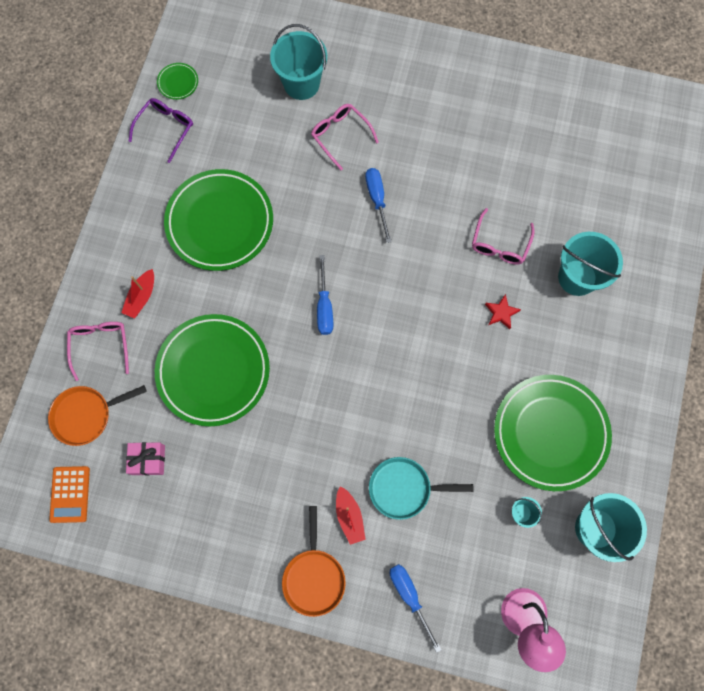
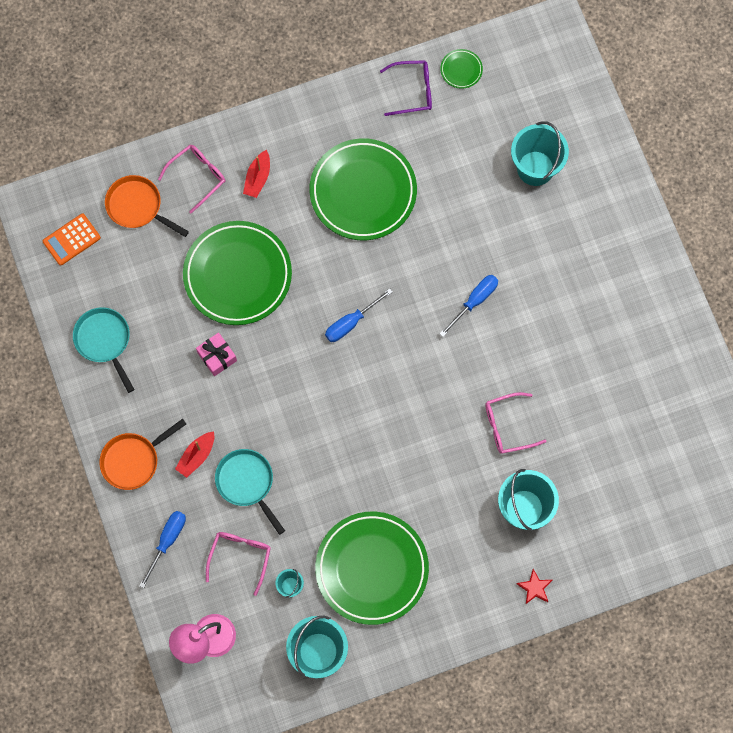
camera: 55 degrees right, 0 degrees up
red boat [121,269,154,319] -> red boat turned 60 degrees counterclockwise [243,150,270,198]
pink gift [126,442,165,475] -> pink gift moved to [196,332,237,376]
pink glasses [311,104,379,170] -> pink glasses moved to [206,532,271,596]
red star [485,294,521,329] -> red star moved to [517,569,552,604]
none -> turquoise pan [73,307,135,393]

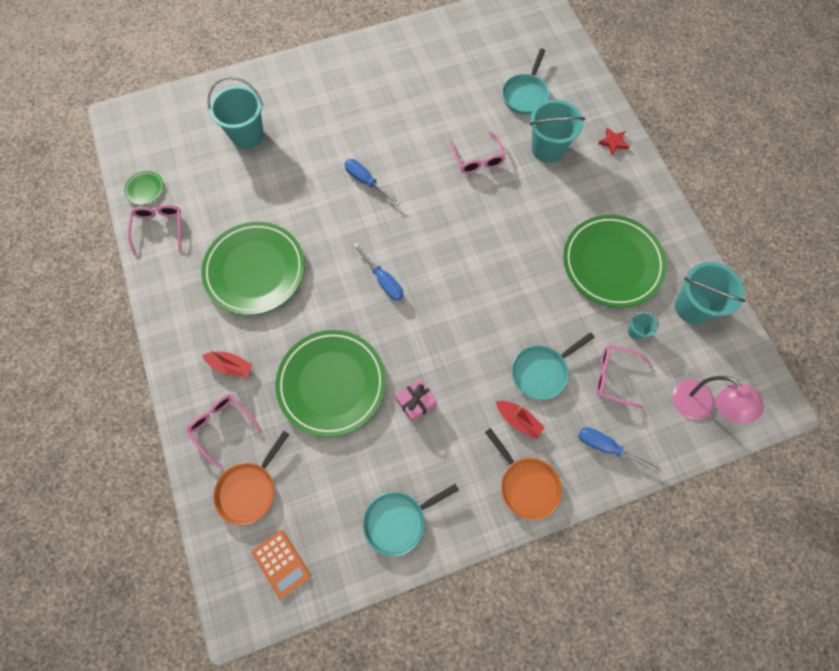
camera: 90 degrees left, 5 degrees down
purple glasses [380,60,432,116] -> pink glasses [128,205,181,255]
none -> turquoise pan [502,48,550,115]

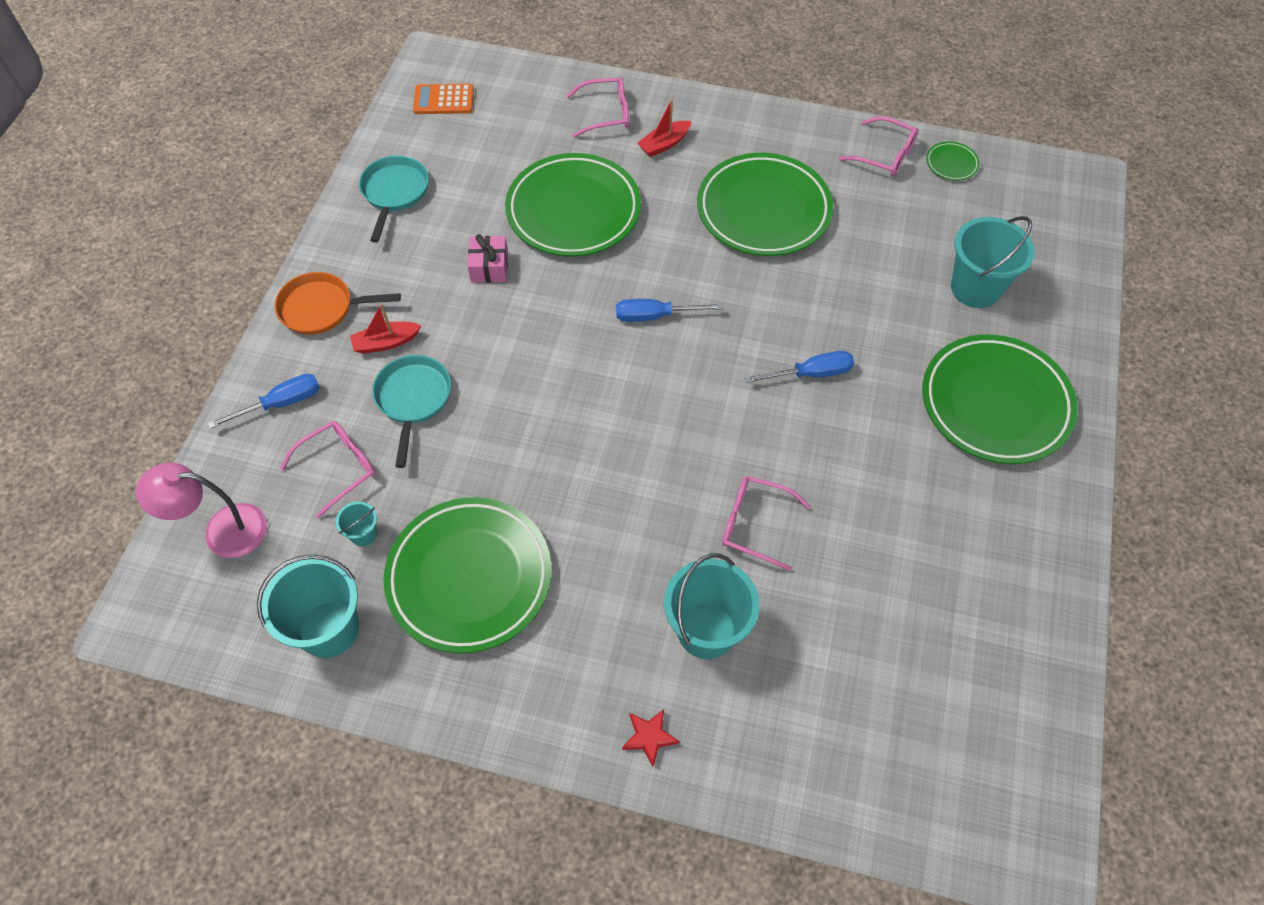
camera: 125 degrees right, 10 degrees down
orange pan [213,431,290,525] -> none
turquoise pan [502,48,550,115] -> none
none -> green plate [922,334,1078,464]

